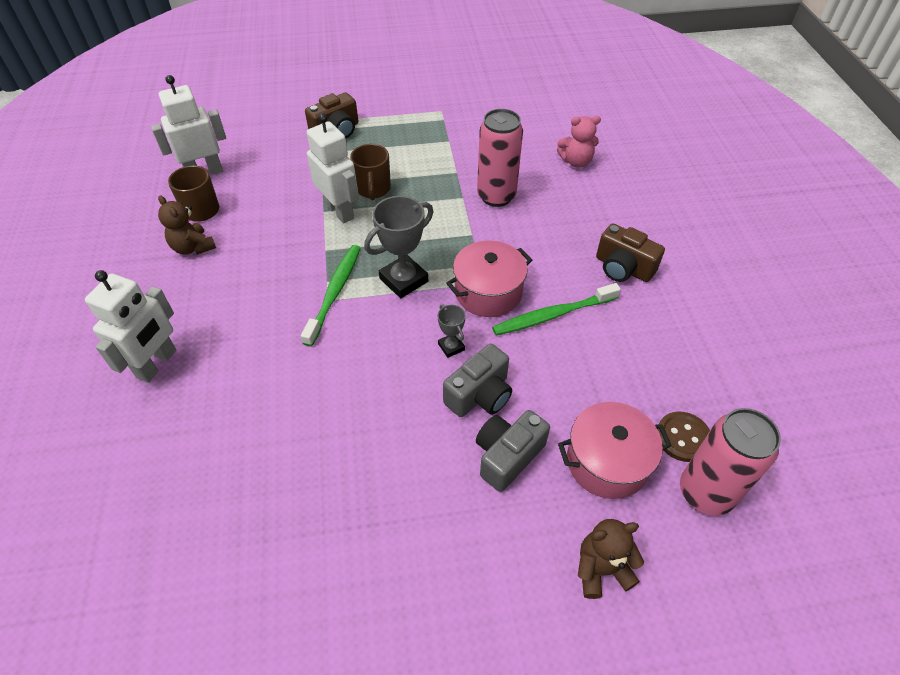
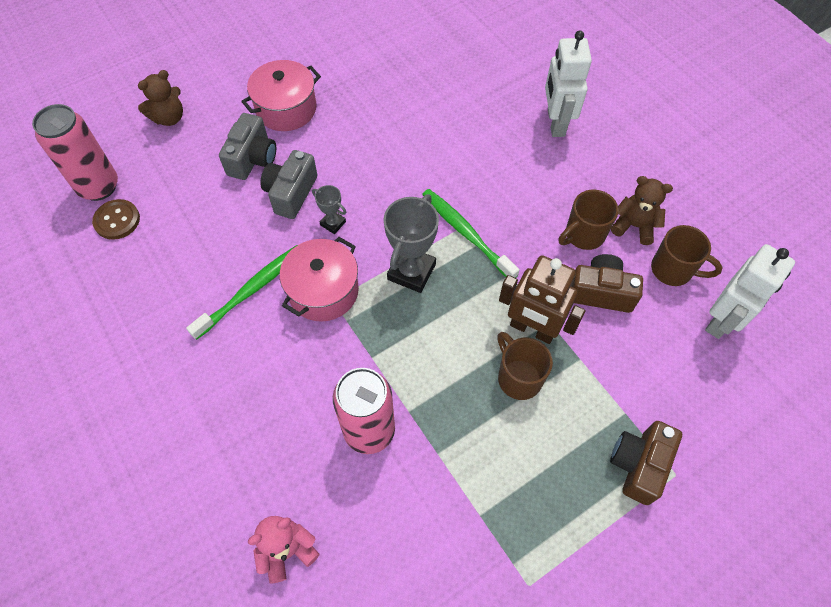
camera: 155 degrees right, 10 degrees up
green toothbrush [301,245,361,347] -> green toothbrush turned 150 degrees clockwise [422,189,520,278]
white robot [307,113,358,224] -> brown robot [499,255,586,344]
pink pot [558,402,672,499] -> pink pot moved to [241,60,321,131]
brown camera [596,223,665,282] -> brown camera moved to [571,254,643,313]
none -> brown mug [559,189,619,250]

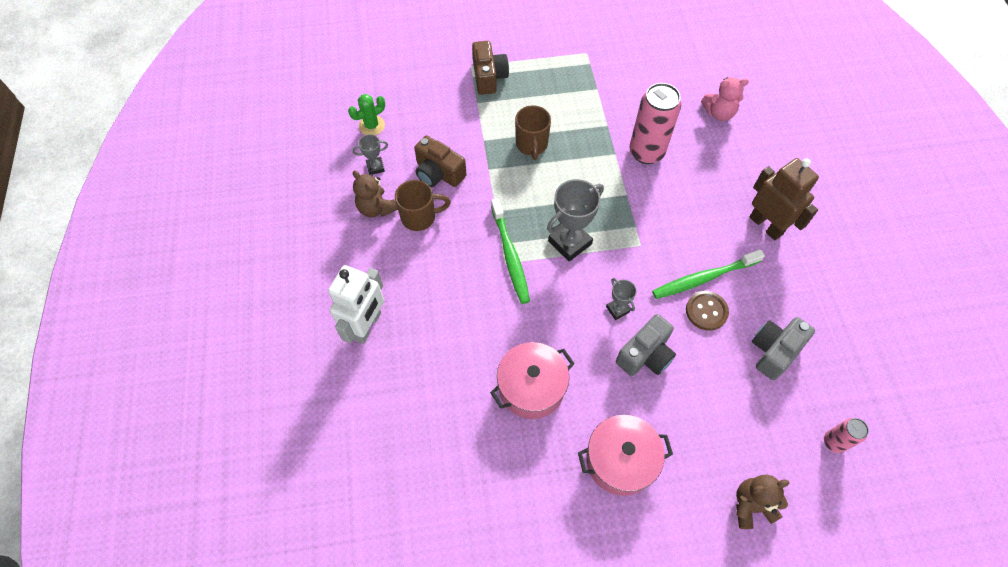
camera: 155 degrees left, 0 degrees up
pink can [32,104,118,201] -> pink can [824,418,869,453], size x0.52
brown button [92,199,140,240] -> brown button moved to [686,291,729,331]
grey camera [219,113,276,180] -> grey camera moved to [752,317,815,380]
pink pot [280,237,359,322] -> pink pot moved to [490,342,575,419]
brown robot [499,255,586,344] -> brown robot moved to [750,158,819,240]
brown camera [610,421,682,505] -> brown camera turned 60 degrees counterclockwise [472,41,509,95]
brown mug [651,225,723,286] -> grey trophy [353,134,388,175]
white robot [705,244,795,339] -> green cactus [348,94,385,135]

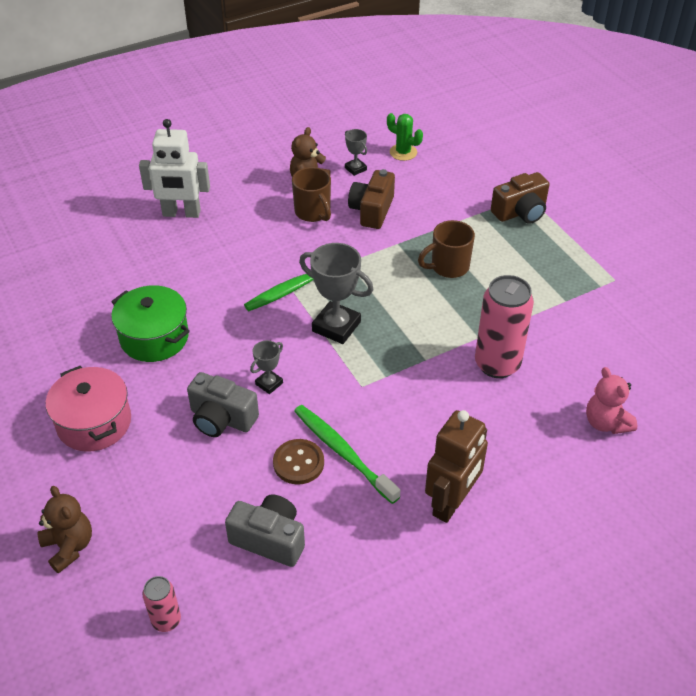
camera: 70 degrees right, 15 degrees down
pink pot [490,342,575,419] -> green pot [111,285,190,362]

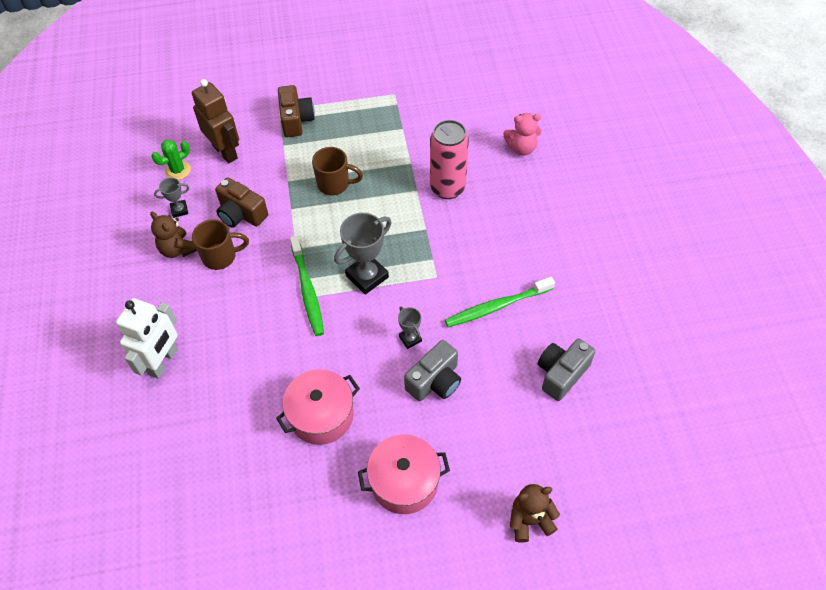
camera: 70 degrees left, 10 degrees up
green pot [111,285,190,362] -> pink pot [276,369,360,445]
pink can [142,576,181,632] -> none
brown button [273,439,324,485] -> none
brown mug [418,220,475,278] -> brown mug turned 75 degrees counterclockwise [312,147,363,195]
brown robot [425,410,488,523] -> brown robot moved to [192,79,239,163]

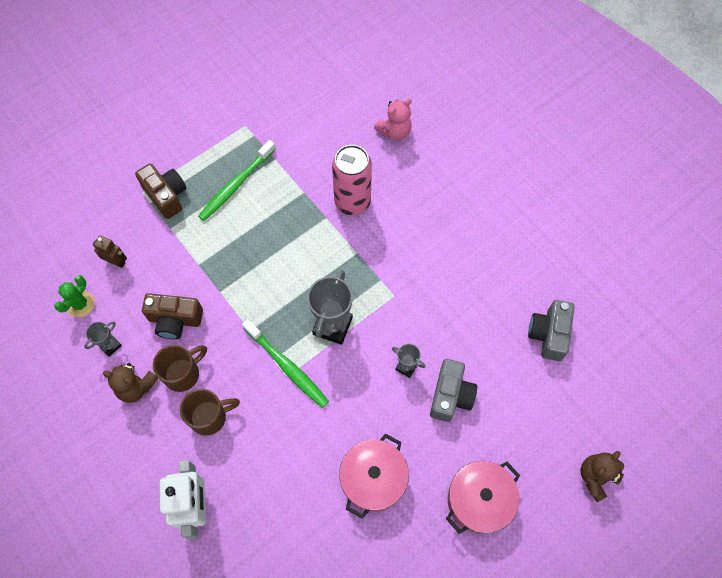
camera: 30 degrees left, 10 degrees up
brown robot [192,79,239,163] -> brown robot [93,236,127,268], size x0.52
brown mug [312,147,363,195] -> brown mug moved to [180,389,240,436]
green toothbrush [445,277,555,327] -> green toothbrush moved to [198,140,276,221]

